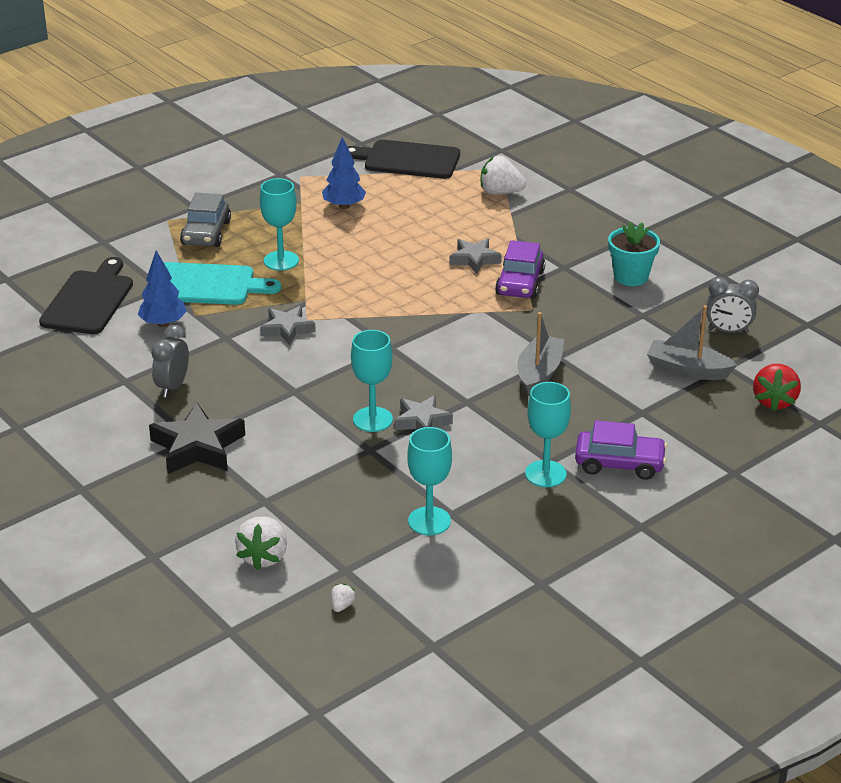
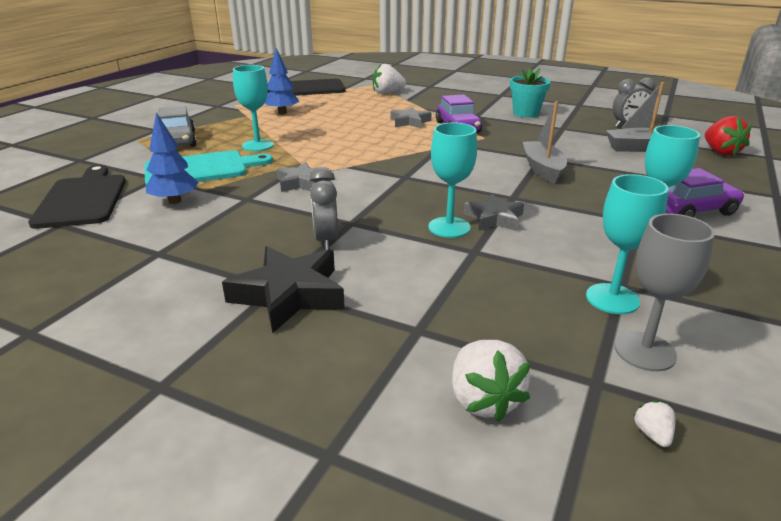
camera: 25 degrees left, 5 degrees down
grey clock [151,325,189,397] -> grey clock moved to [310,167,338,250]
none -> grey goblet [614,214,715,371]

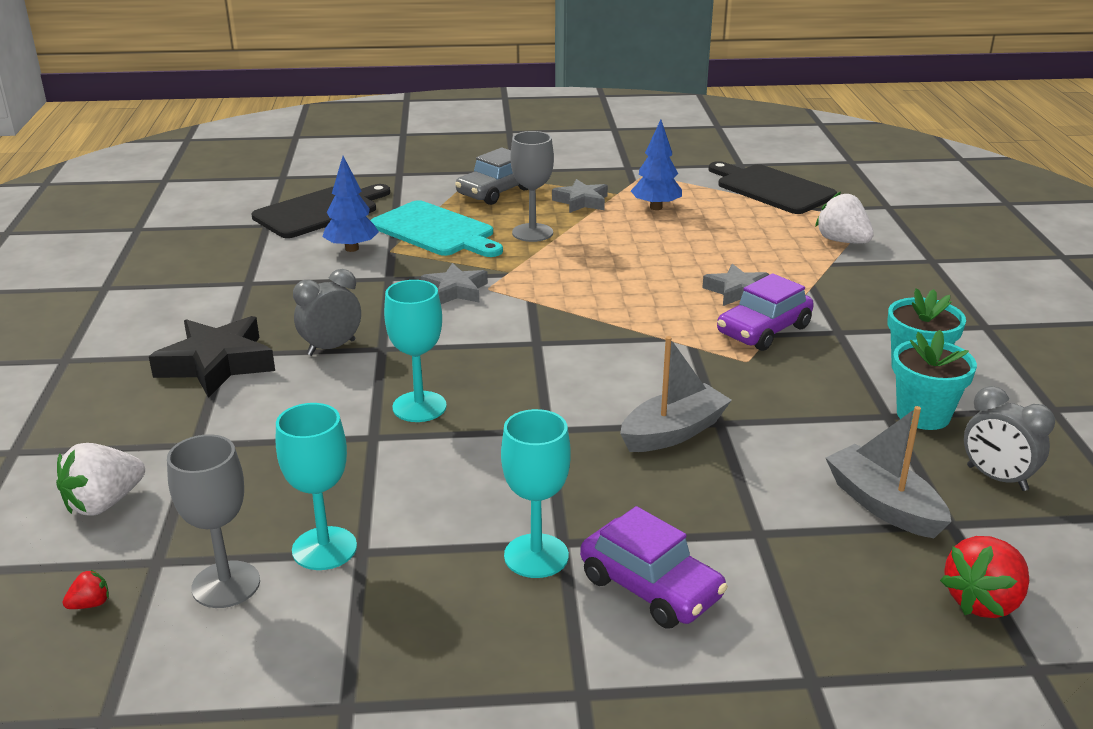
camera: 60 degrees right, 0 degrees up
turquoise goblet [233,65,274,151] -> grey goblet [511,131,554,242]
grey star [464,194,524,231] -> grey star moved to [552,179,608,213]
white strawberry [633,400,675,447] -> red strawberry [63,569,109,609]
none -> turquoise flower pot [892,330,977,430]

